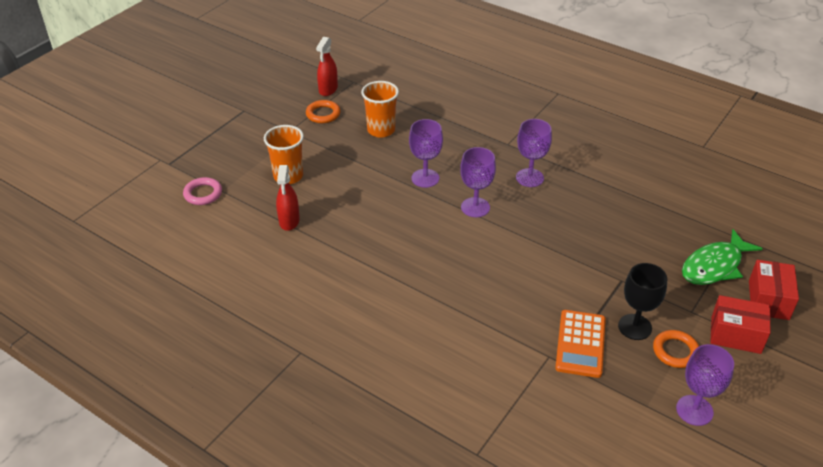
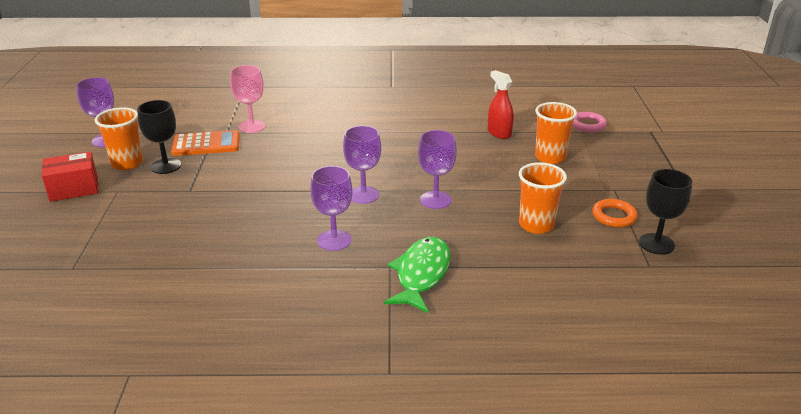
camera: 145 degrees right, 10 degrees down
red spray bottle [316,37,338,96] -> black goblet [639,169,692,255]
orange calculator [555,310,606,378] -> orange calculator turned 105 degrees clockwise [171,130,240,156]
orange ring [653,330,699,368] -> orange cup [95,107,143,170]
green fish [682,229,763,285] -> green fish moved to [384,237,451,313]
red box [749,260,799,320] -> none
none -> pink goblet [230,65,266,133]

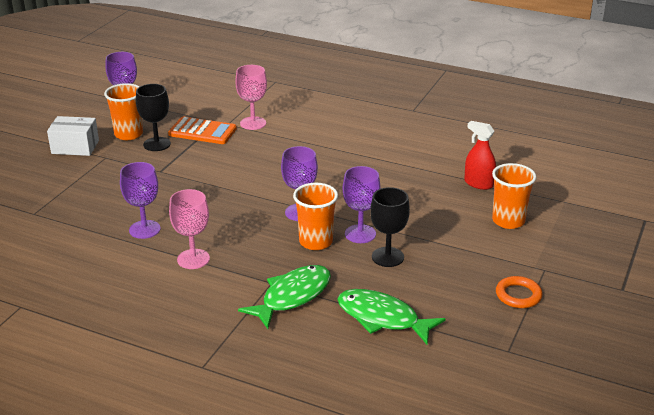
camera: 25 degrees right, 0 degrees up
red box [42,152,98,202] -> white box [47,116,99,156]
purple goblet [310,166,353,251] -> purple goblet moved to [120,162,161,239]
red spray bottle [488,70,514,139] -> red spray bottle turned 45 degrees counterclockwise [464,121,496,190]
orange cup [519,162,567,234] -> orange cup moved to [293,183,338,250]
pink ring [572,112,607,132] -> none
black goblet [639,169,692,255] -> black goblet moved to [370,187,410,267]
none -> pink goblet [169,189,210,269]
none -> green fish [337,289,445,345]

